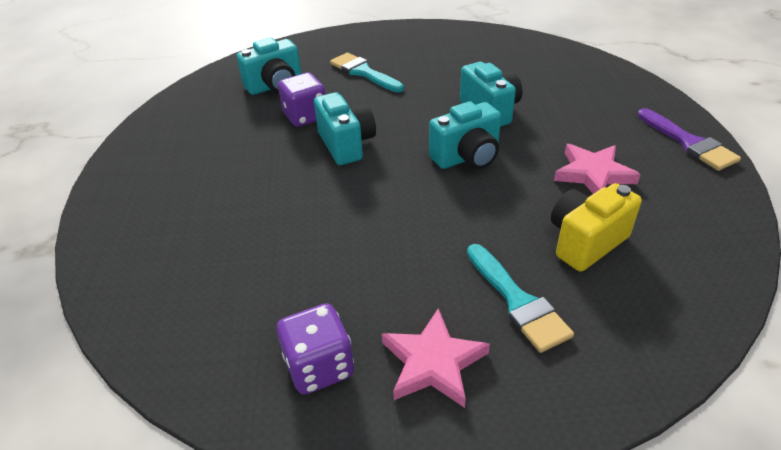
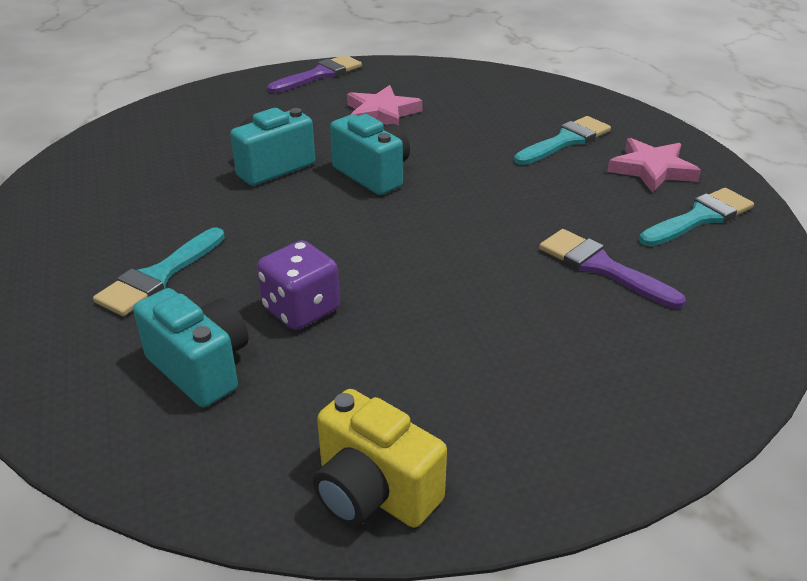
camera: 105 degrees left, 5 degrees down
purple dice [277,303,354,395] -> turquoise brush [639,188,754,247]
turquoise camera [314,92,376,165] -> none
yellow camera [551,183,642,272] -> yellow camera moved to [313,389,447,528]
none -> purple brush [539,229,686,309]

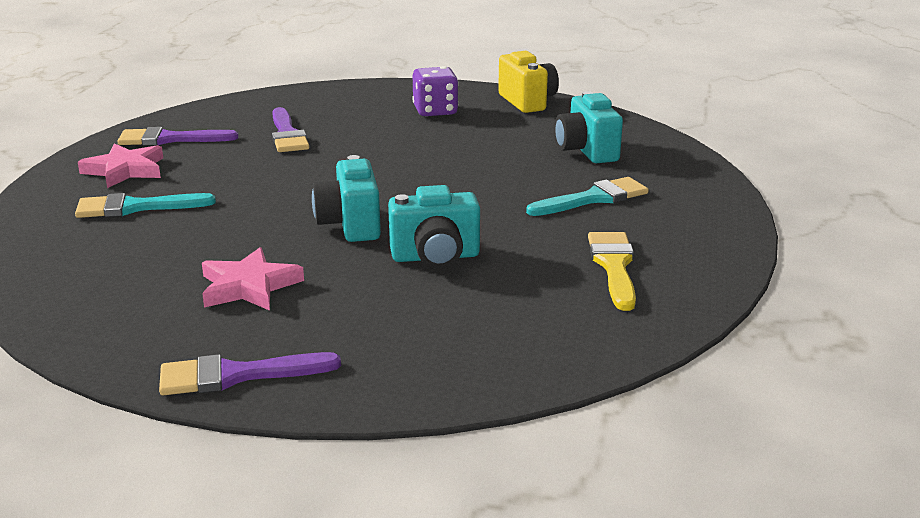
camera: 150 degrees left, 10 degrees down
purple dice [257,240,340,330] -> purple dice moved to [412,66,459,116]
turquoise brush [639,188,754,247] -> purple brush [117,127,239,146]
none -> yellow brush [588,232,636,311]

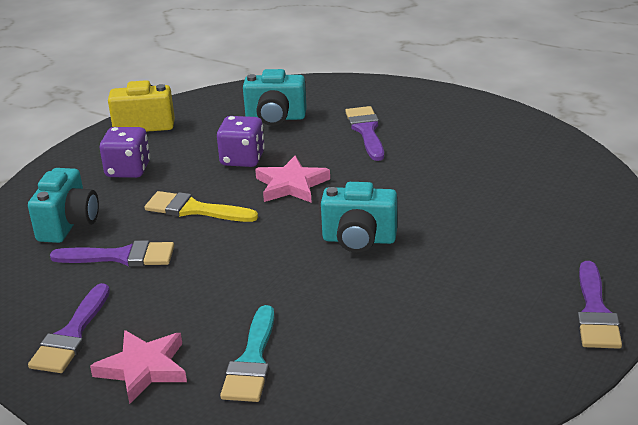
camera: 70 degrees left, 5 degrees up
pink star [202,247,304,311] -> pink star moved to [255,156,330,203]
turquoise camera [388,185,480,268] -> turquoise camera moved to [28,168,99,243]
turquoise brush [526,177,648,216] -> purple brush [345,106,384,161]
yellow brush [588,232,636,311] -> yellow brush moved to [145,191,258,222]
none -> purple dice [217,116,265,167]

